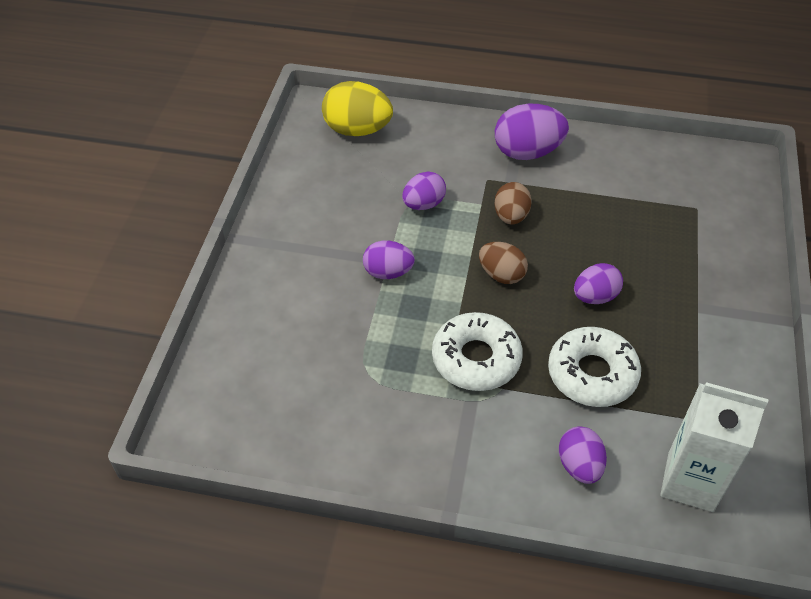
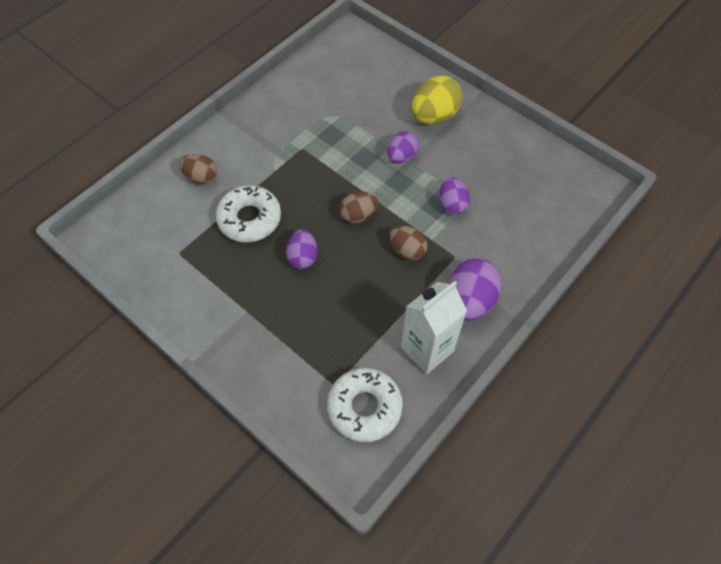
camera: 120 degrees right, 10 degrees up
yellow egg [322,81,393,136] -> yellow egg moved to [412,76,462,124]
white donut [432,312,523,391] -> white donut moved to [327,368,403,442]
purple egg [559,426,607,484] -> brown egg [179,154,217,185]
white carton [660,382,768,512] -> white carton moved to [401,281,467,374]

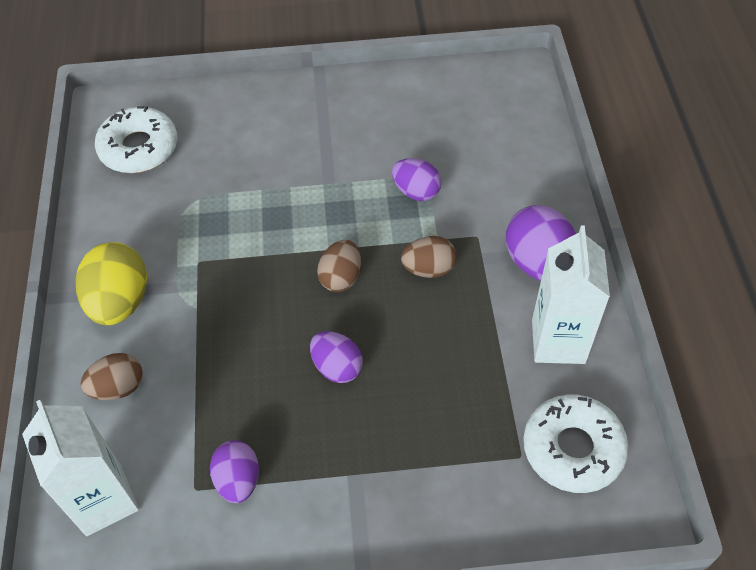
camera: 45 degrees left, 5 degrees down
white donut [216,185,281,242] -> white donut moved to [95,106,178,173]
purple egg [387,131,419,164] -> purple egg moved to [210,440,259,503]
yellow egg [412,76,462,124] -> yellow egg moved to [76,242,147,325]
none -> white carton [22,400,139,536]

